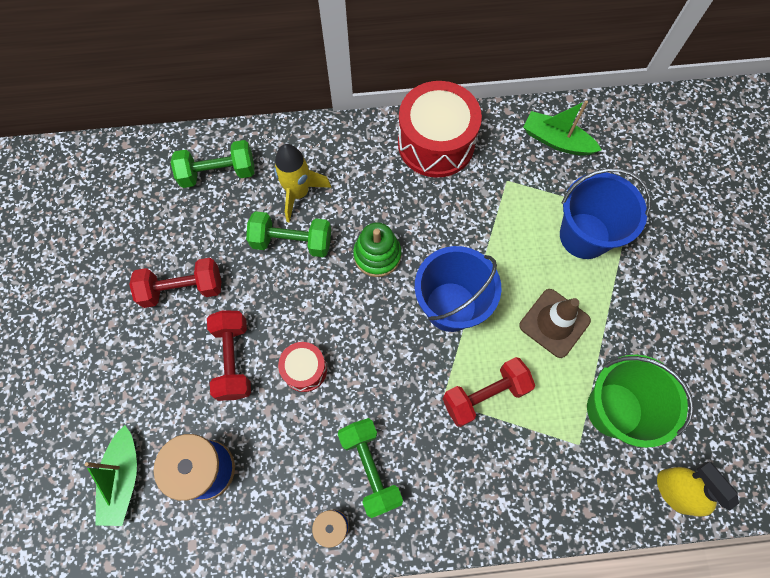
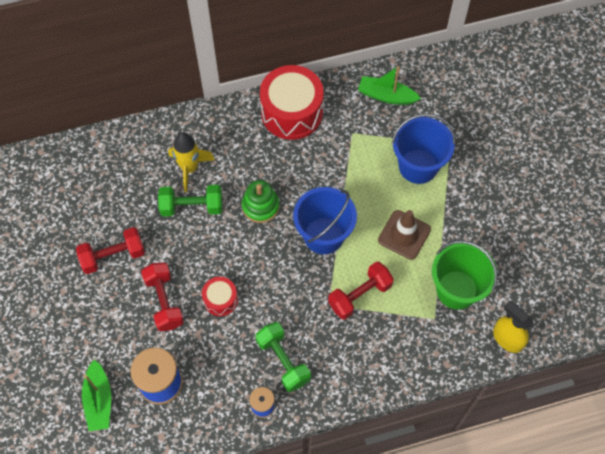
camera: 10 degrees left, 5 degrees down
green dumbbell [171,140,254,188] -> none

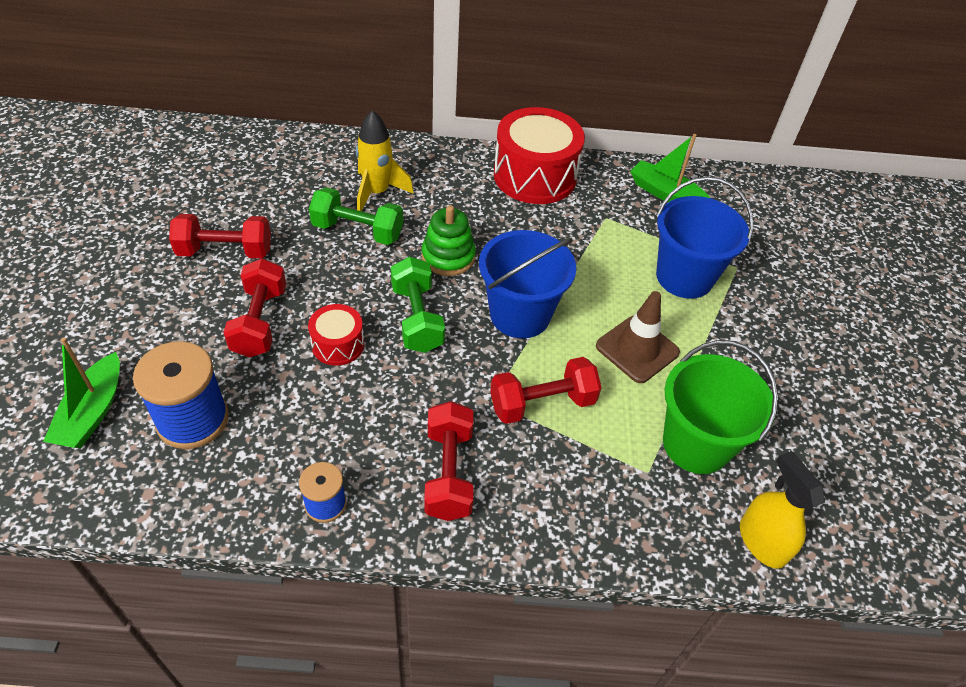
camera: 15 degrees right, 15 degrees down
green dumbbell [255,322,311,392] -> green dumbbell moved to [391,257,445,353]
none -> red dumbbell [424,401,473,521]

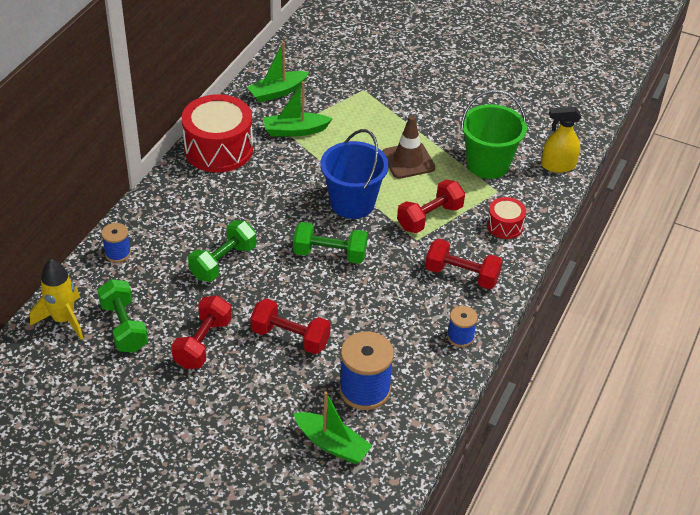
camera: 65 degrees left, 5 degrees down
red drum [308,304,364,366] -> red drum moved to [487,197,526,239]
yellow rocket [356,110,414,211] -> yellow rocket moved to [30,259,84,340]
green stacking toy [422,205,476,276] -> none
red dumbbell [490,357,602,424] -> red dumbbell turned 45 degrees clockwise [397,180,465,233]
blue bucket [656,177,753,299] -> none
none -> green dumbbell [98,279,148,352]
none -> blue spool [101,223,131,263]
none -> green boat [263,81,332,137]

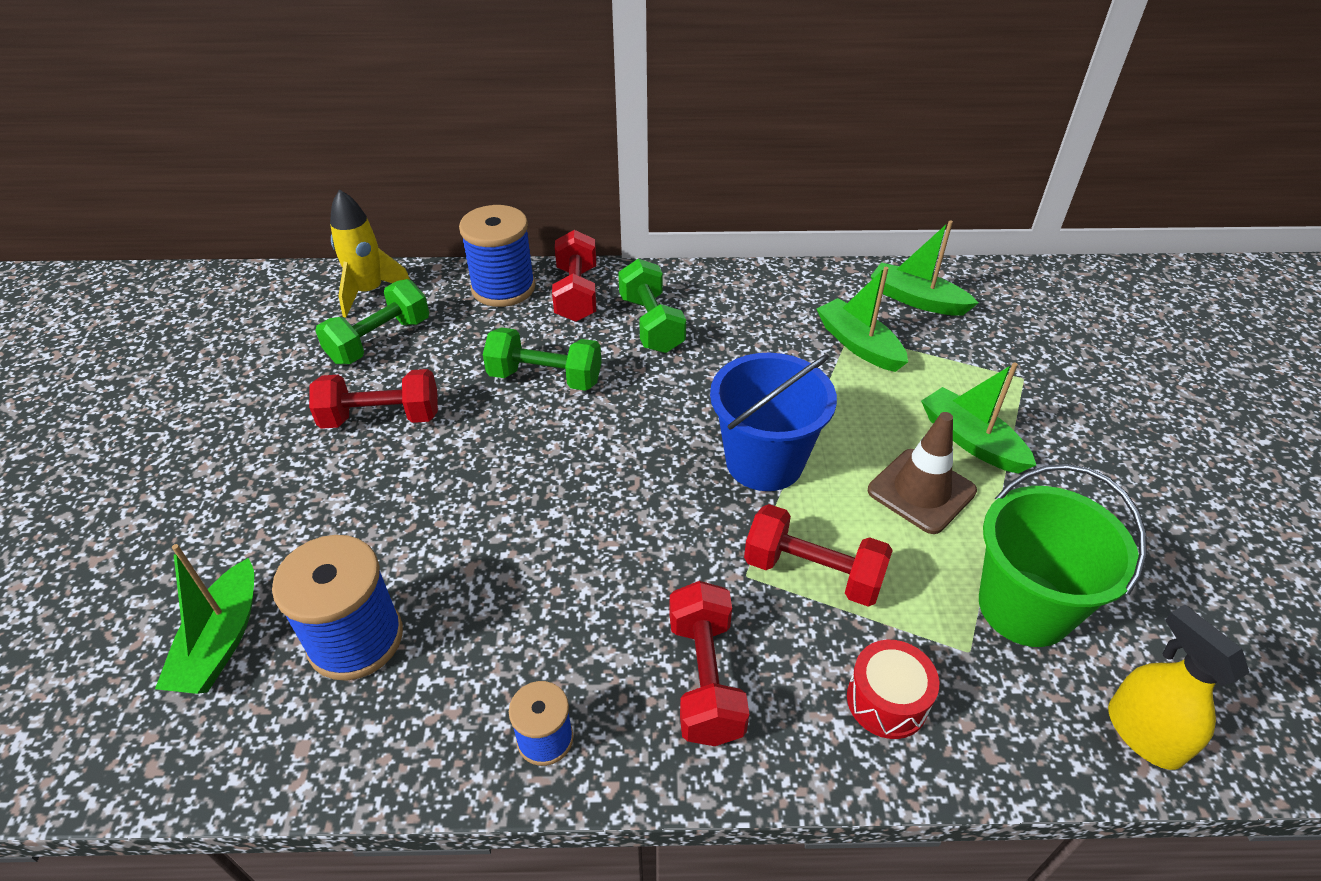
camera: 65 degrees right, 0 degrees up
blue spool [101,223,131,263] -> blue spool [459,205,535,307], size x1.81
red drum [182,94,253,172] -> none
red dumbbell [250,298,331,354] -> red dumbbell moved to [552,230,596,322]
green dumbbell [293,222,368,264] -> green dumbbell moved to [618,259,686,353]
none -> green boat [921,362,1036,473]

